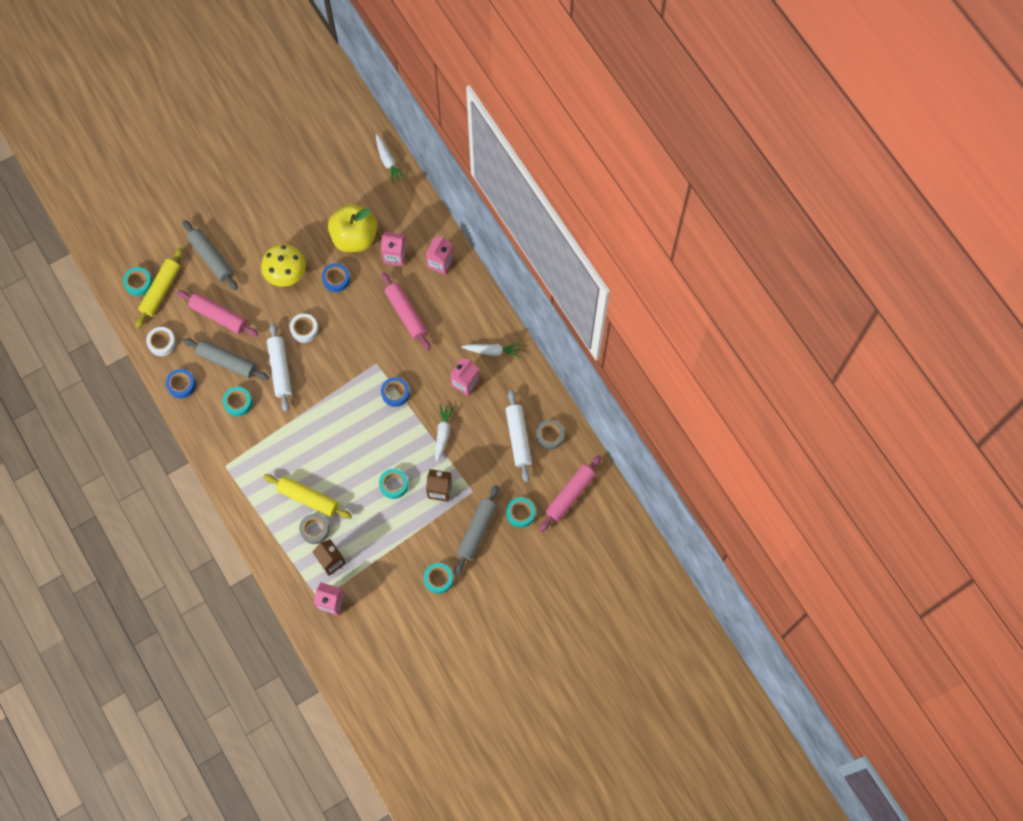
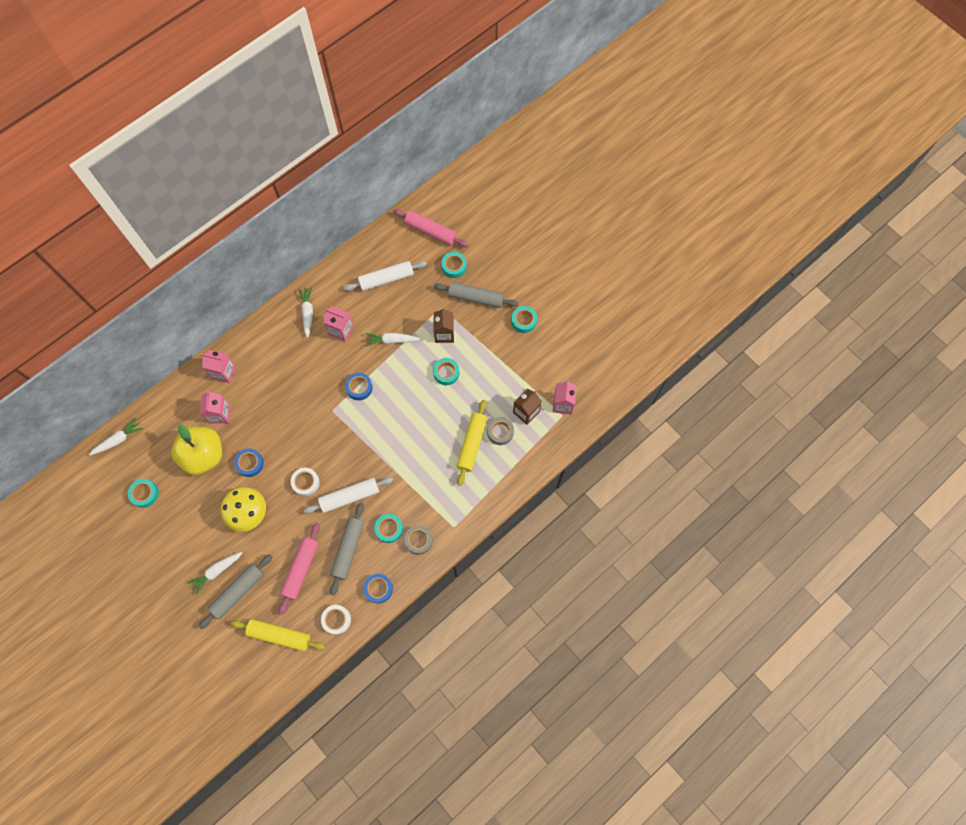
camera: 100 degrees left, 0 degrees up
turquoise tape [123,267,153,296] -> turquoise tape moved to [128,479,159,507]
pink rolling pin [382,273,431,350] -> none
grey tape [536,420,564,450] -> grey tape moved to [404,525,433,555]
none -> white carrot [187,552,242,595]

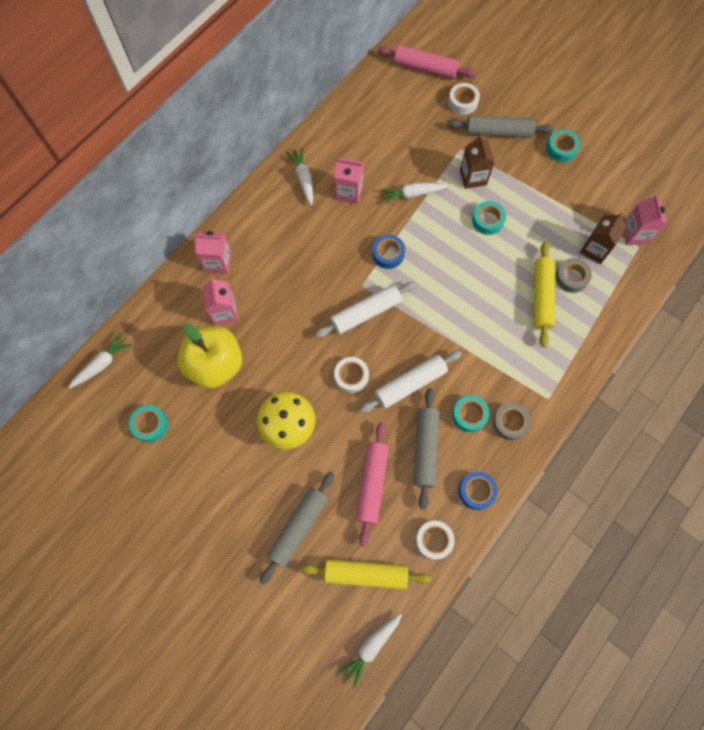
camera: 10 degrees left, 0 degrees up
white carrot [187,552,242,595] -> white carrot moved to [338,613,402,688]
blue tape [234,448,264,477] -> none
white rolling pin [344,261,427,291] -> white rolling pin moved to [315,282,416,338]
turquoise tape [441,252,467,278] -> white tape [448,83,480,115]

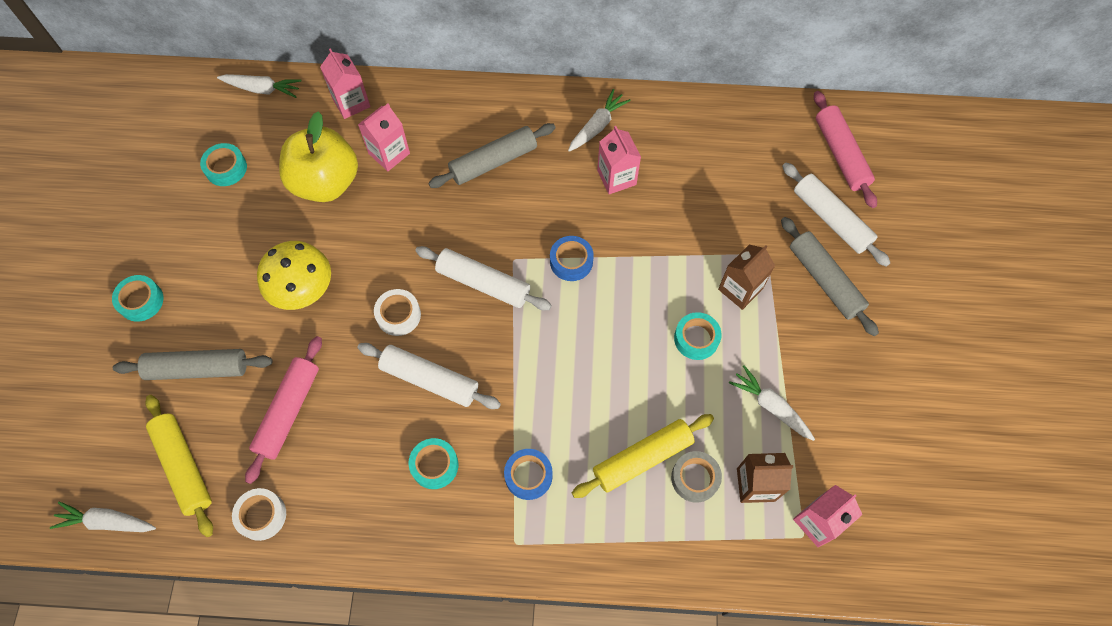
camera: 55 degrees right, 5 degrees down
pink carton [194,231,231,274] -> pink carton moved to [320,48,370,119]
pink rolling pin [356,422,389,547] -> pink rolling pin turned 45 degrees counterclockwise [245,336,322,484]
white carrot [381,183,448,204] -> white carrot moved to [729,365,815,441]
grey rolling pin [414,388,439,510] -> grey rolling pin moved to [428,123,555,188]
white tape [448,83,480,115] -> white rolling pin [782,163,890,267]
blue tape [459,472,497,510] -> blue tape moved to [504,449,553,500]
grey tape [493,403,531,440] -> none
turquoise tape [546,130,580,162] -> turquoise tape moved to [112,275,164,322]

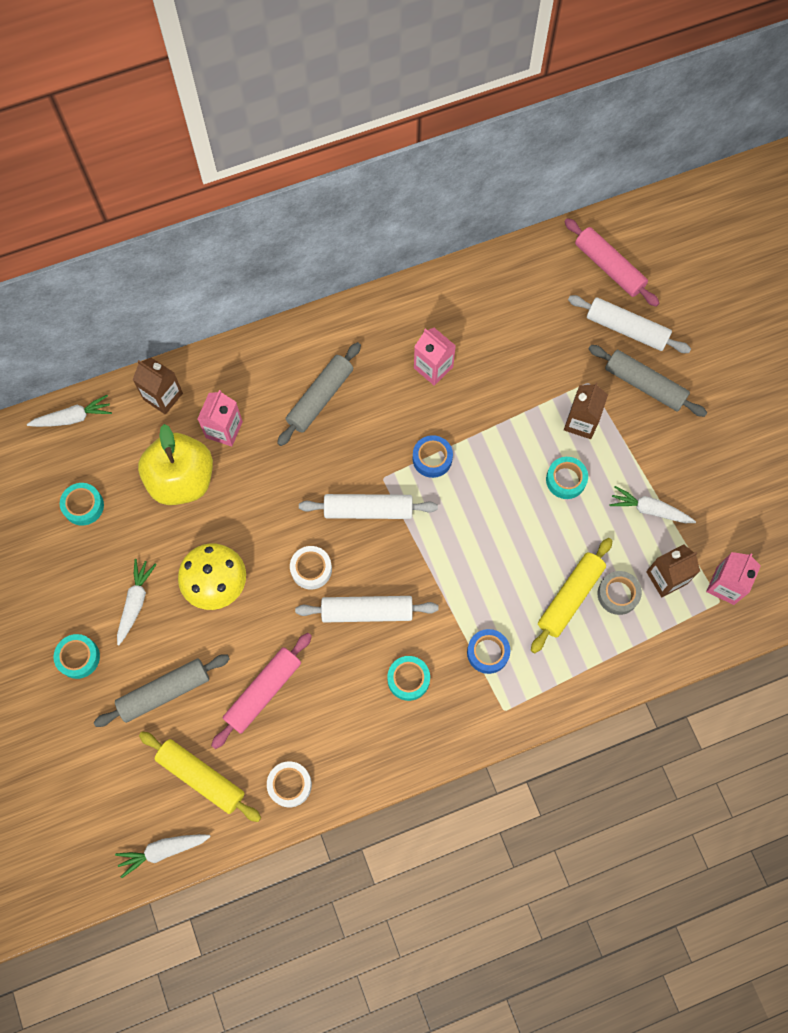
camera: 25 degrees left, 5 degrees up
pink rolling pin [245,336,322,484] -> pink rolling pin turned 45 degrees clockwise [211,633,312,749]
pink carton [320,48,370,119] -> brown carton [133,358,183,415]
white carrot [568,89,631,152] -> white carrot moved to [117,559,157,645]

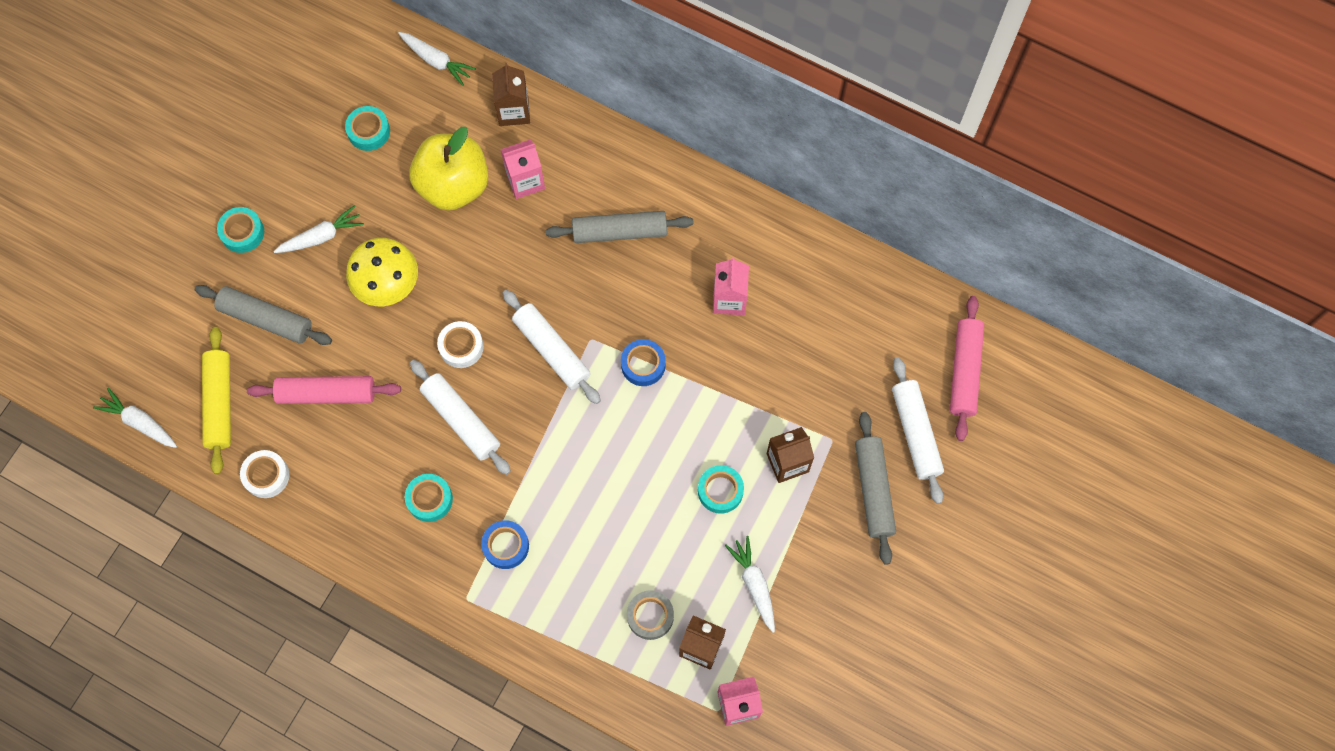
camera: 50 degrees right, 0 degrees up
yellow rolling pin [531,538,612,653] -> none

